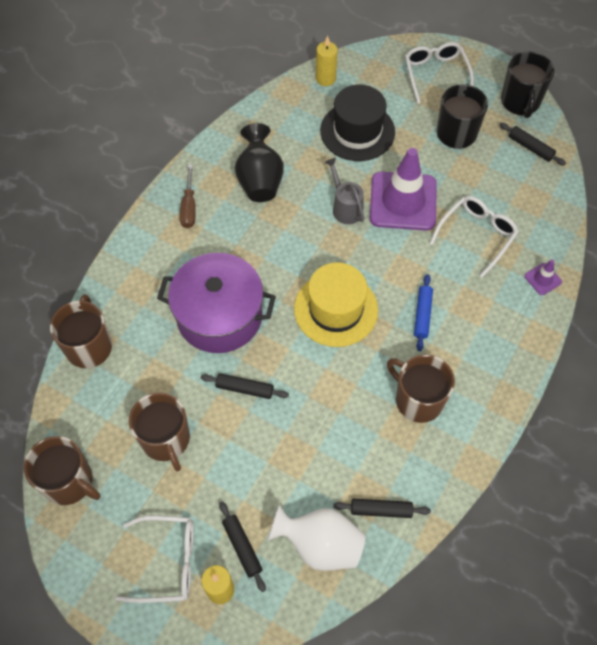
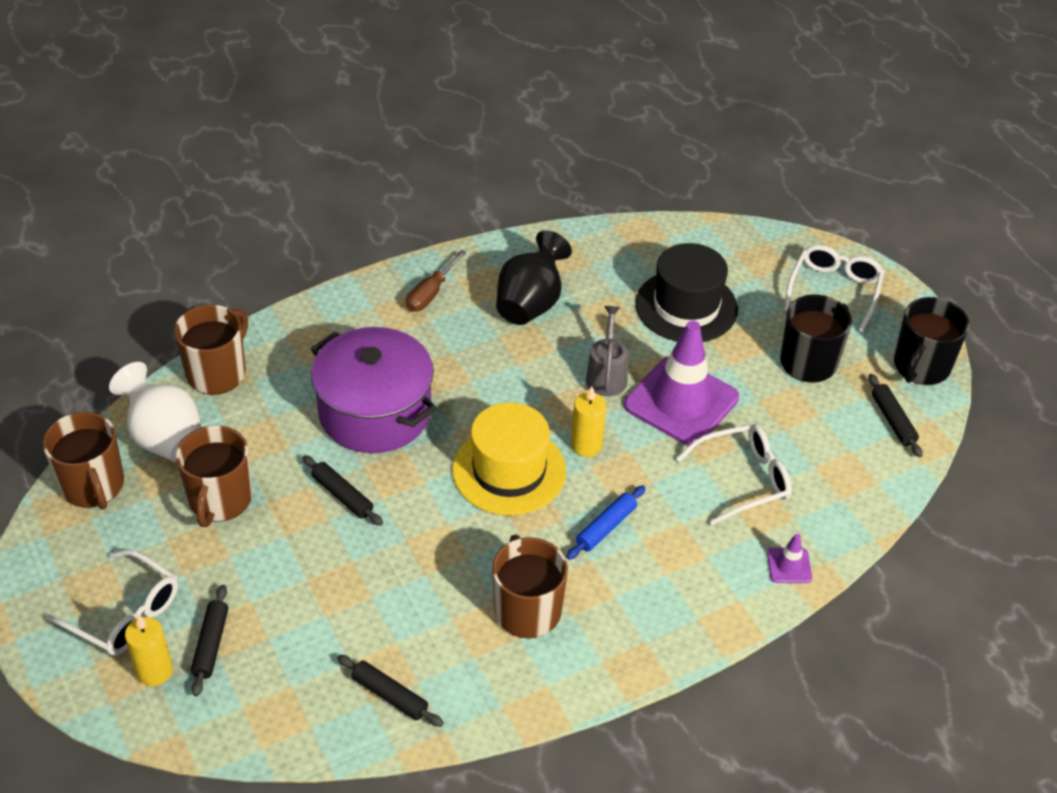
camera: 30 degrees right, 15 degrees down
white vase [267,504,366,571] -> white vase moved to [109,362,202,462]
yellow candle [316,36,338,86] -> yellow candle moved to [571,386,606,457]

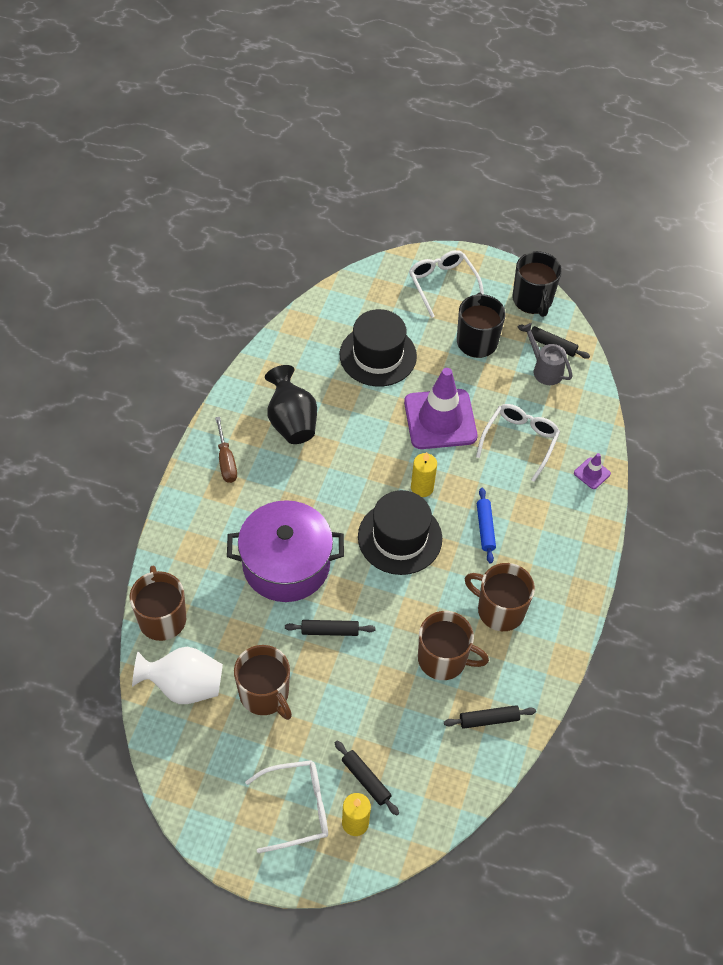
camera: 45 degrees left, 10 degrees up
brown mug [43,412,124,510] -> brown mug moved to [418,611,489,680]
yellow hat [452,402,566,516] -> black hat [358,490,442,575]
grey watering can [586,306,628,396] -> grey watering can moved to [521,323,573,385]

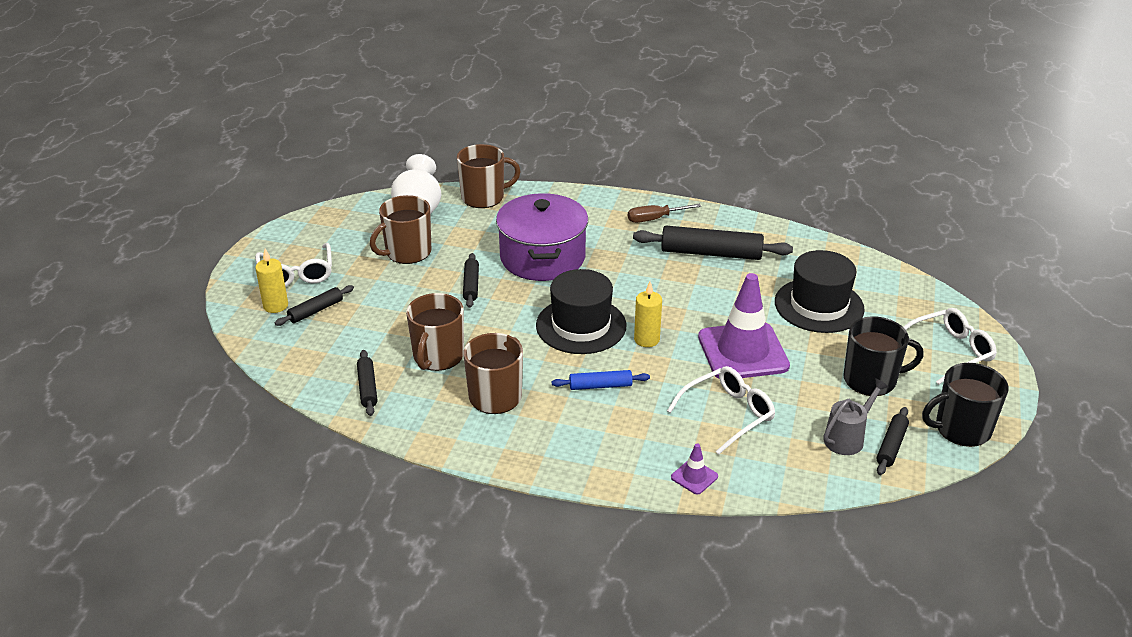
camera: 90 degrees right, 20 degrees down
black vase [265,365,317,444] -> black rolling pin [633,226,793,260]
white glasses [476,404,560,482] -> white glasses turned 60 degrees counterclockwise [667,366,775,455]

